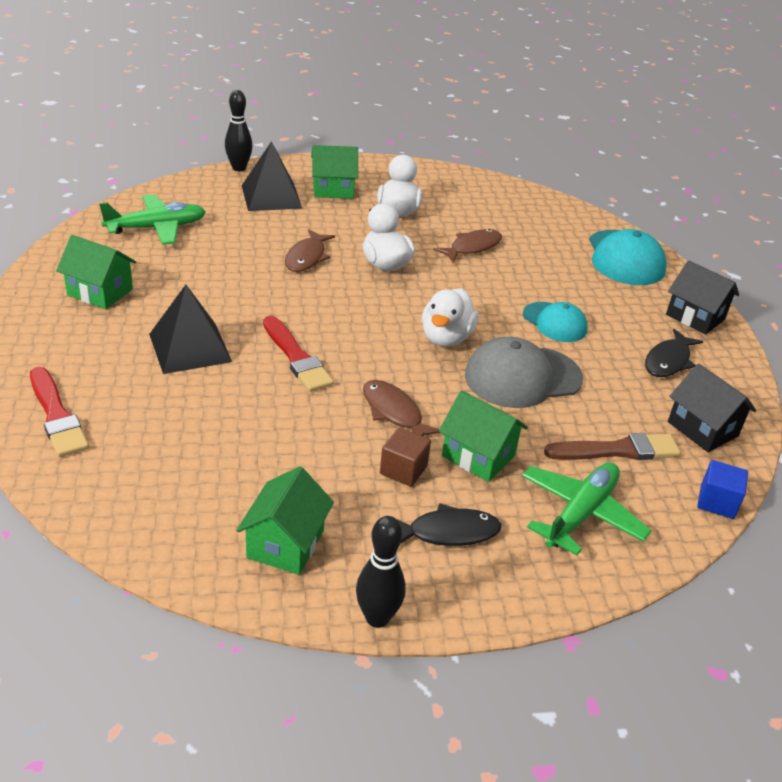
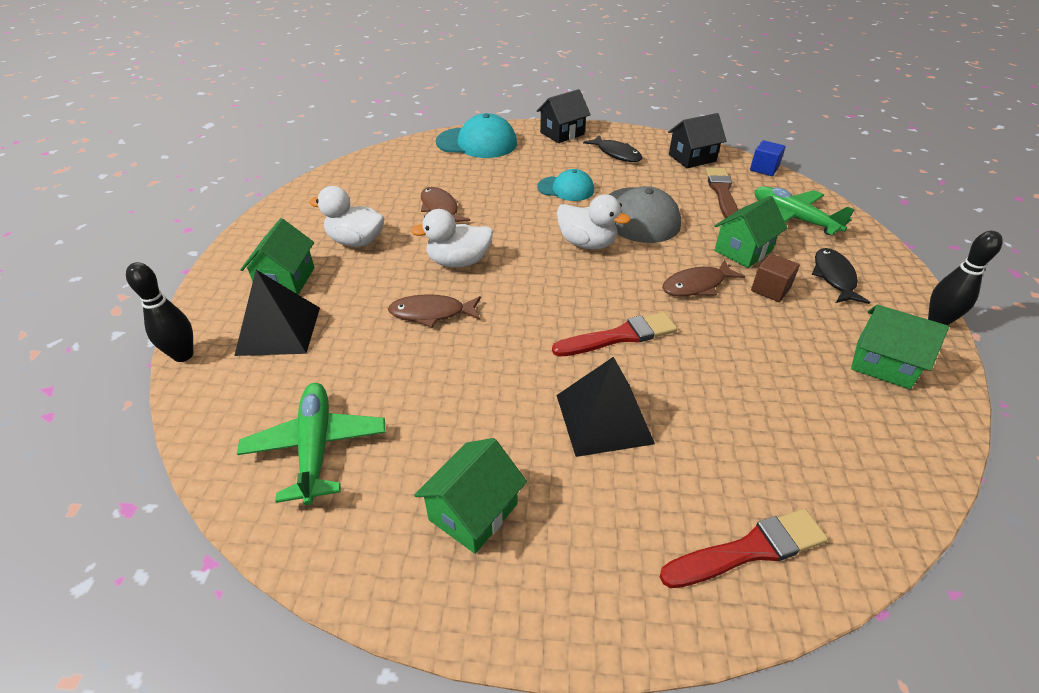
camera: 75 degrees left, 5 degrees up
brown fish [285,230,335,272] -> brown fish turned 150 degrees clockwise [388,294,481,327]
turquoise cap [523,302,588,342] -> turquoise cap turned 45 degrees clockwise [537,169,594,201]

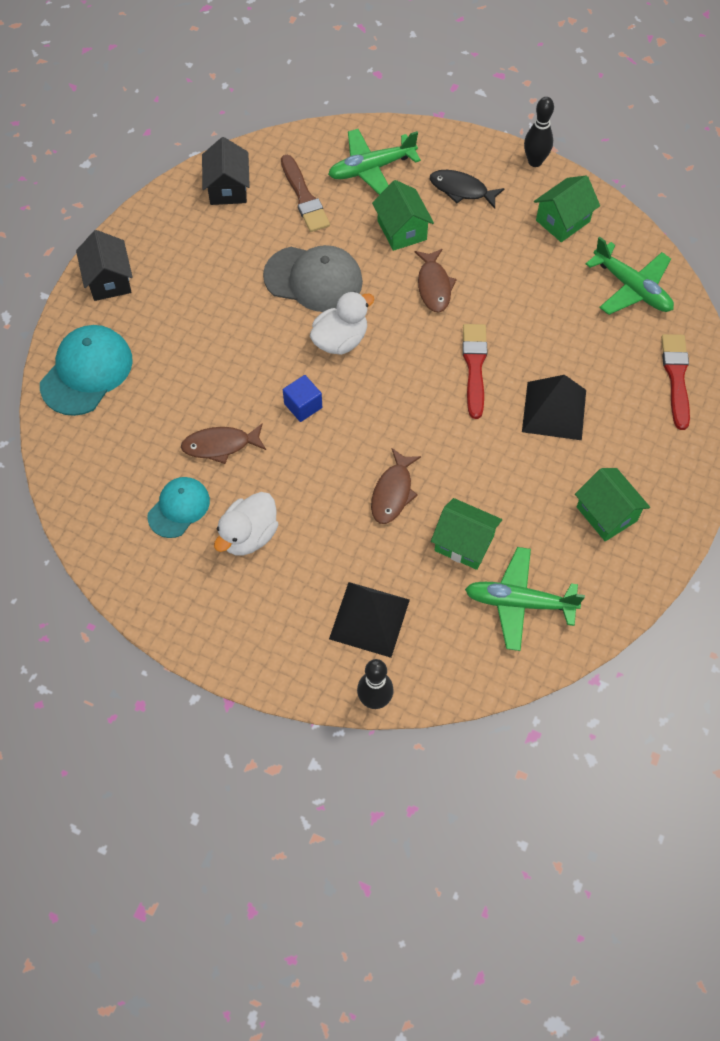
camera: 70 degrees left, 20 degrees up
green house [240,218,314,295] -> green house moved to [431,498,502,570]
white duck [411,209,493,268] -> none
turquoise cap [537,169,594,201] -> turquoise cap moved to [147,477,210,538]
black fish [583,135,643,162] -> none
brown brush [705,167,738,218] -> brown brush turned 135 degrees counterclockwise [281,155,330,232]
blue cube [750,140,786,176] -> blue cube moved to [283,375,322,422]
brown cube [751,254,800,302] -> none
none -> green plane [586,237,674,315]

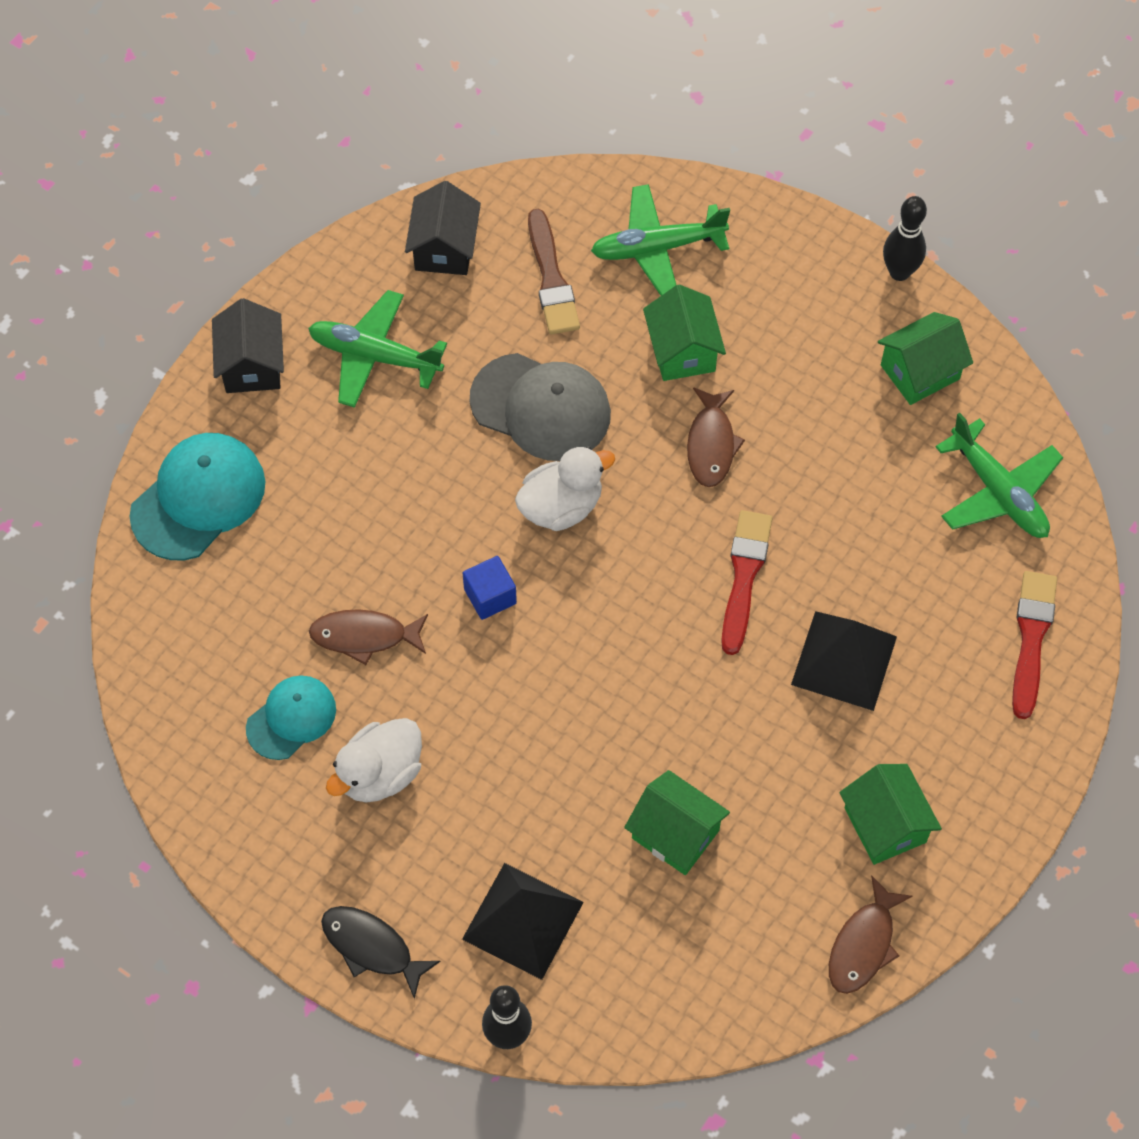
camera: 10 degrees right, 0 degrees up
brown fish [371,448,421,524] -> brown fish moved to [829,875,913,994]
black fish [430,170,505,209] -> black fish moved to [321,906,440,999]
green plane [465,547,585,651] -> green plane moved to [308,290,447,408]

